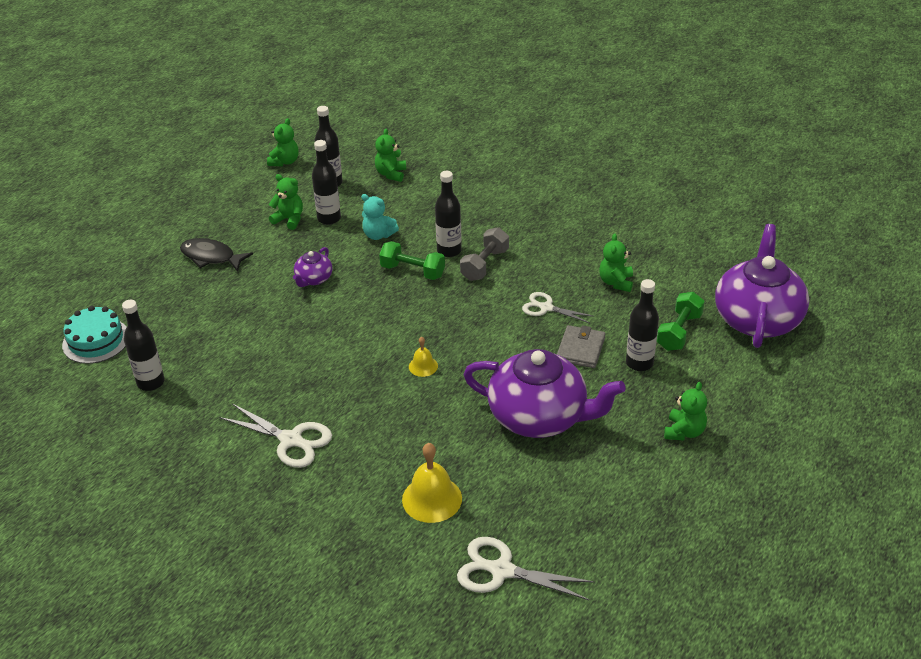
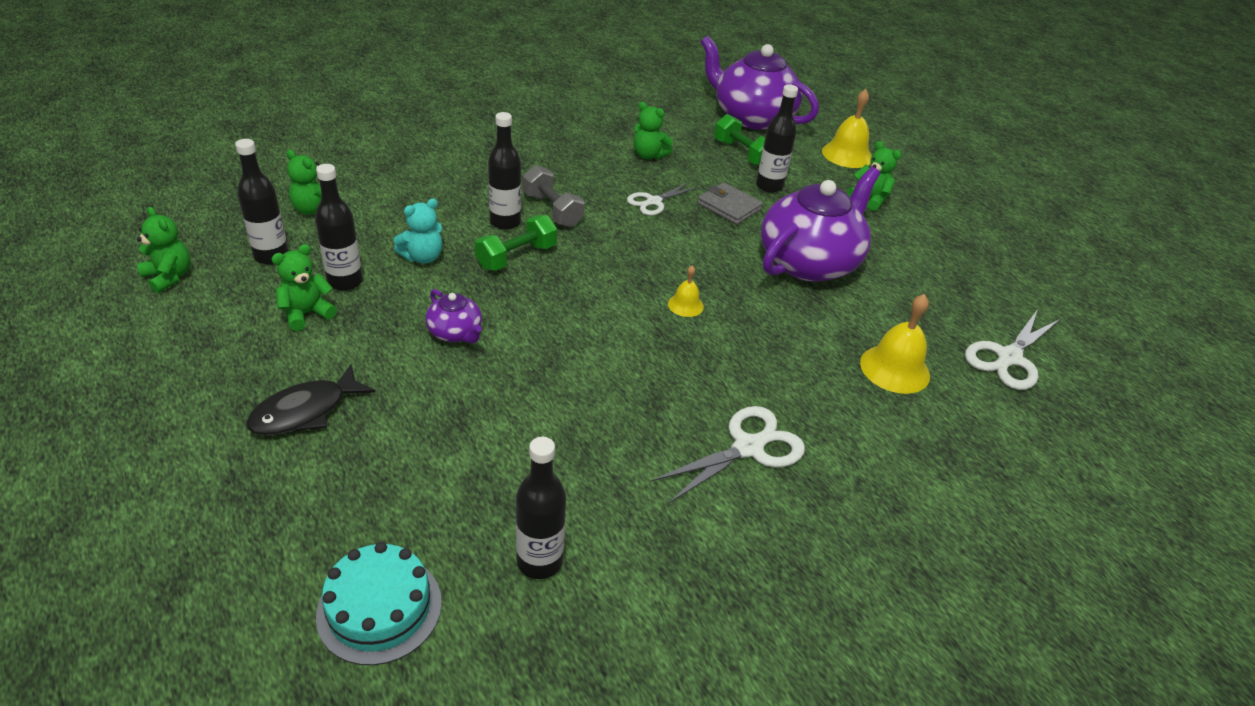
camera: 70 degrees left, 0 degrees up
none -> yellow bell [822,89,872,168]

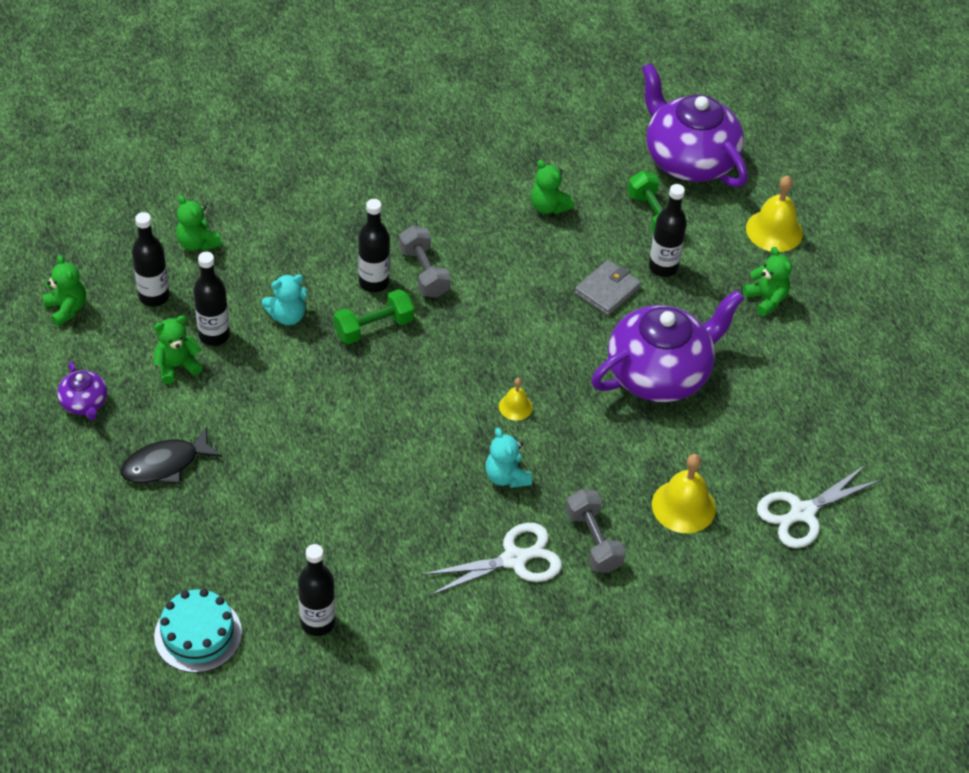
camera: 15 degrees right, 10 degrees up
purple teapot [426,289,482,344] -> purple teapot moved to [57,361,107,420]
white scissors [627,182,698,215] -> none
grey wallet [698,182,763,224] -> grey wallet turned 75 degrees clockwise [575,260,641,316]
none -> turquoise teddy bear [485,428,532,488]
none -> grey dumbbell [565,489,626,573]

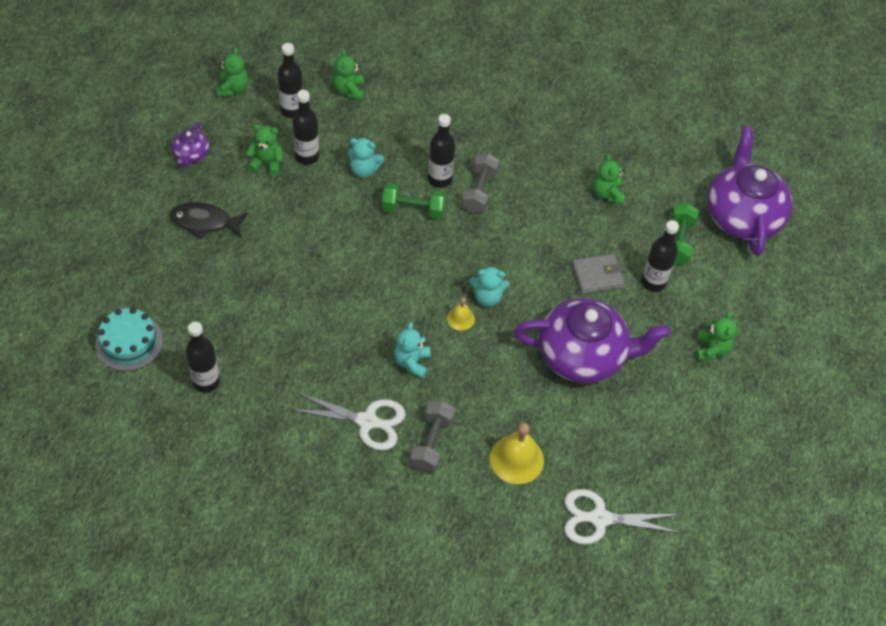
camera: 35 degrees right, 5 degrees up
yellow bell [746,176,803,252] -> none
none -> turquoise teddy bear [469,265,510,307]

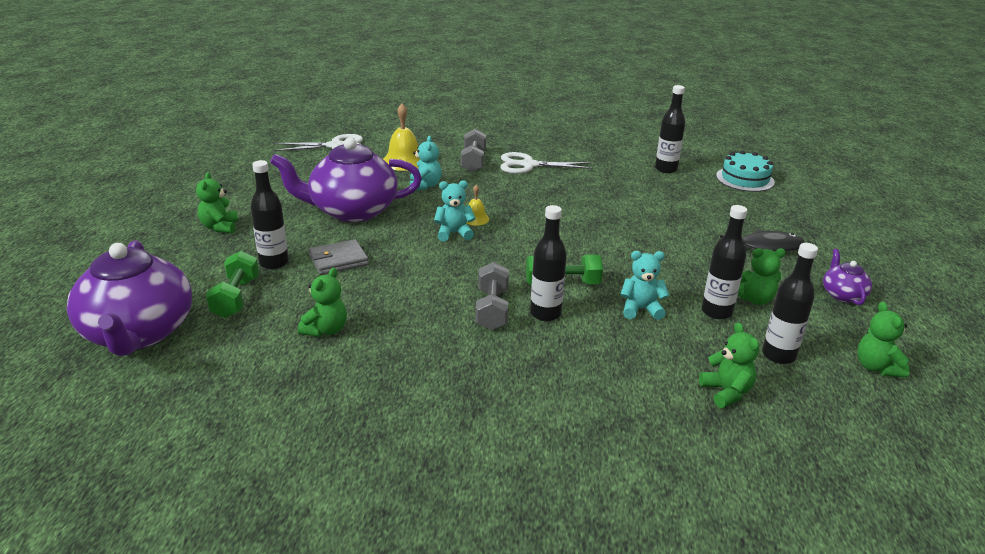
camera: 170 degrees right, 25 degrees down
turquoise teddy bear [394,322,431,378] -> turquoise teddy bear moved to [410,136,442,190]
green teddy bear [593,154,625,204] -> green teddy bear turned 45 degrees clockwise [298,268,347,337]

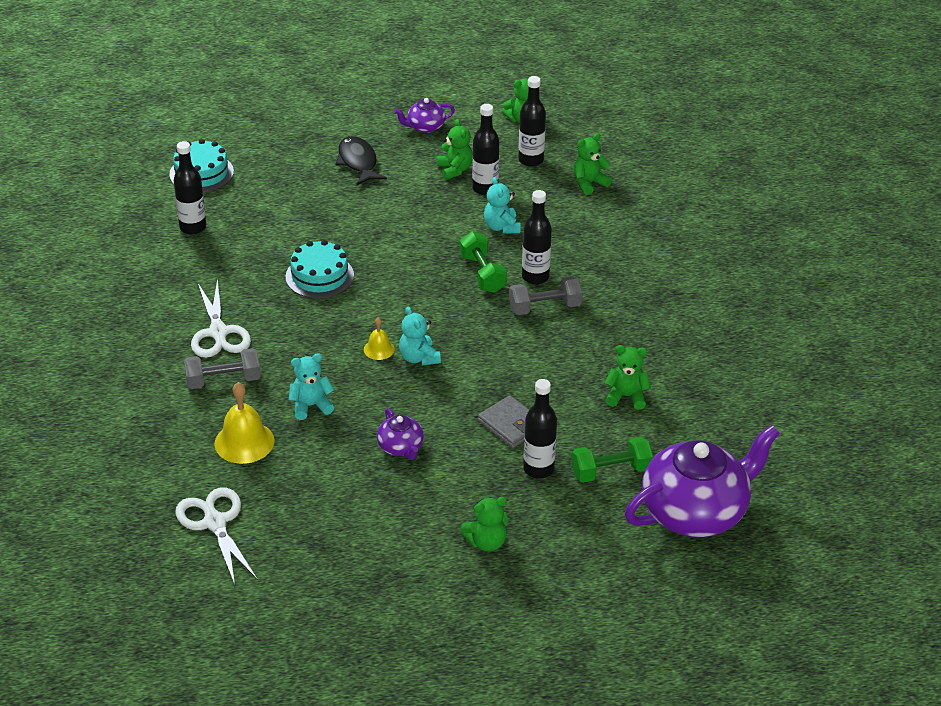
camera: 105 degrees left, 10 degrees up
purple teapot [270,137,422,222] -> purple teapot [377,408,424,460], size x0.45
none -> turquoise cake [285,240,354,299]

